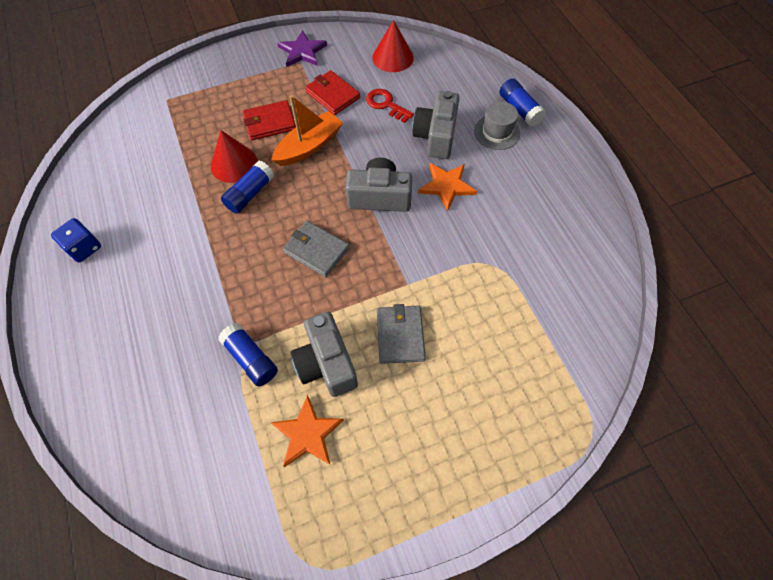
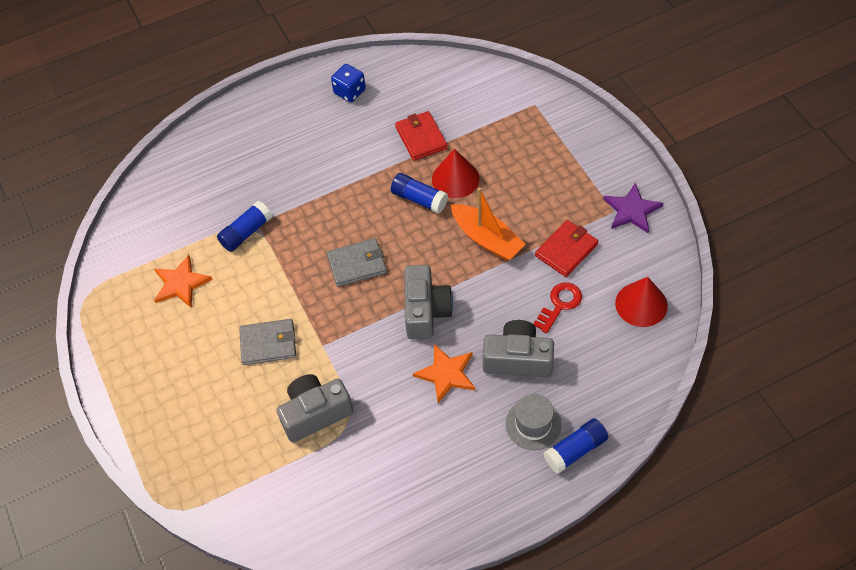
camera: 90 degrees right, 5 degrees down
red wallet [243,100,296,140] -> red wallet moved to [395,111,448,161]
grey wallet [283,221,349,277] -> grey wallet turned 45 degrees clockwise [327,238,387,287]
grey camera [291,312,358,397] -> grey camera moved to [277,374,353,442]

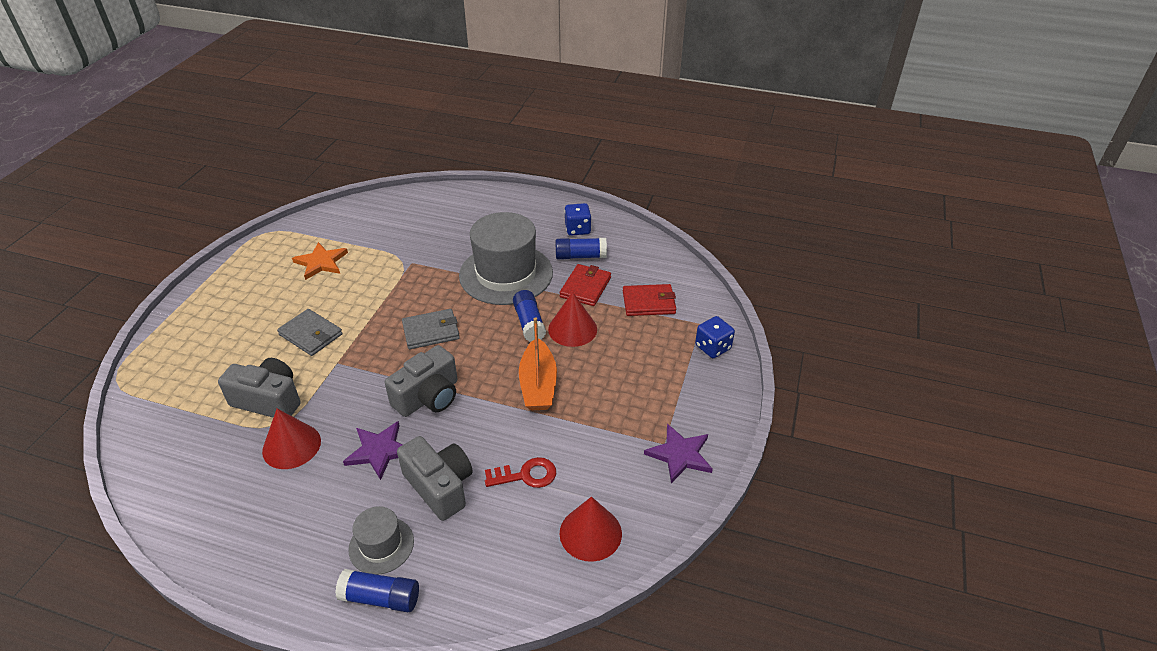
camera: 40 degrees right, 15 degrees down
blue glue stick [217,201,272,252] -> blue glue stick moved to [555,238,607,260]
grey wallet [327,238,387,287] -> grey wallet turned 45 degrees counterclockwise [402,309,460,349]
orange star [413,344,475,403] -> purple star [343,421,403,480]
red wallet [535,220,598,277] -> red wallet moved to [623,284,676,316]
none -> red cone [262,409,321,469]
none -> grey hat [459,212,553,305]
none -> blue dice [695,316,735,358]

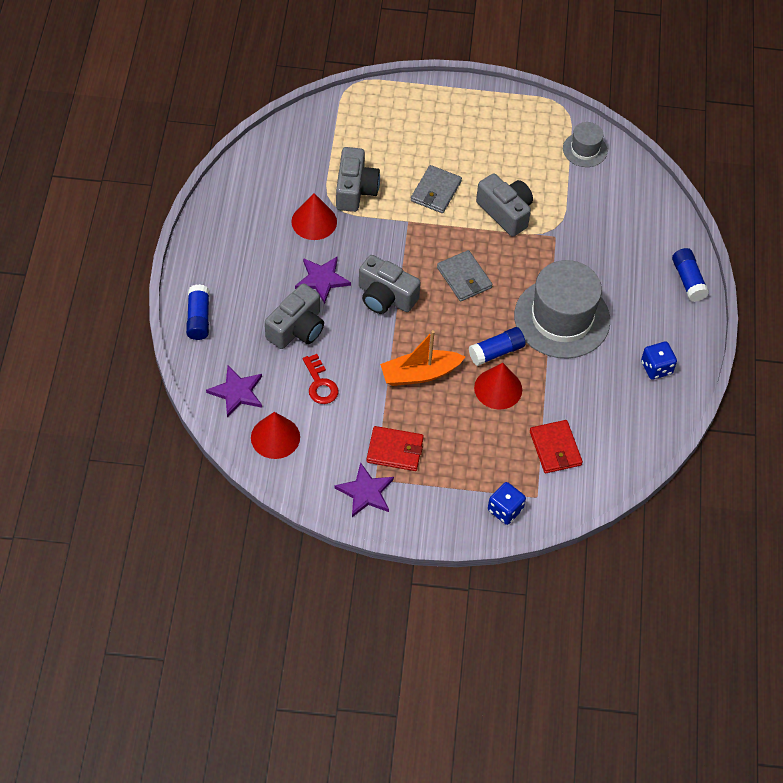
camera: 75 degrees right, 15 degrees up
orange star [292,242,348,280] -> none
grey hat [348,506,414,574] -> grey hat moved to [563,122,607,167]
blue glue stick [555,238,607,260] -> blue glue stick moved to [672,248,709,302]
red wallet [560,264,611,306] -> red wallet moved to [366,426,424,471]
none -> purple star [206,365,262,417]
none -> grey camera [476,173,533,237]

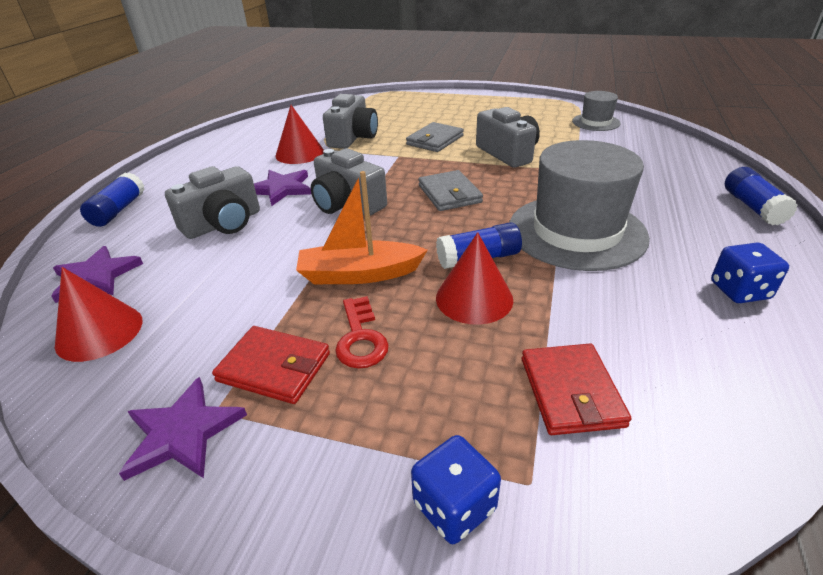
camera: 15 degrees right, 20 degrees down
red key [303,354,339,404] -> red key moved to [335,296,389,369]

